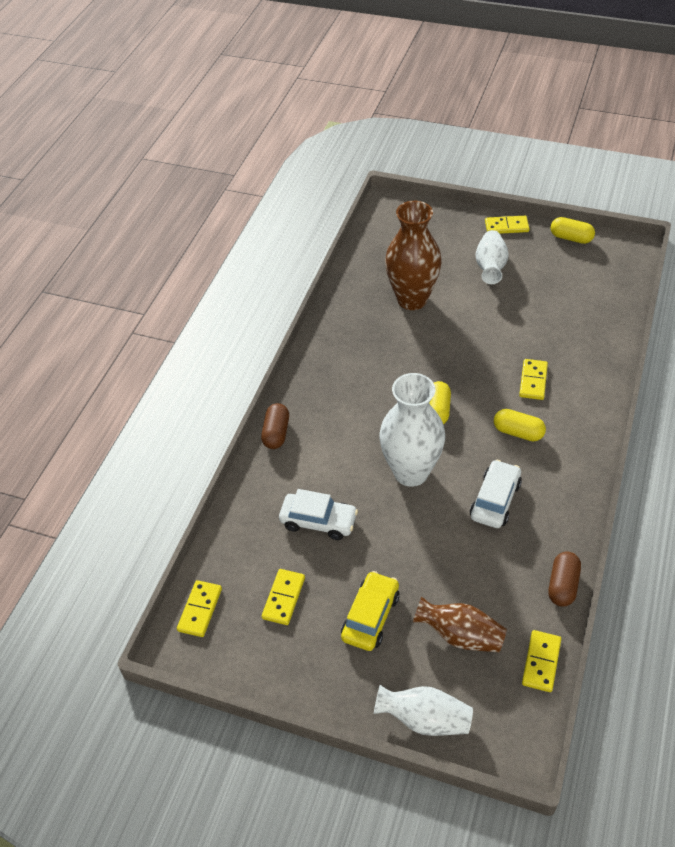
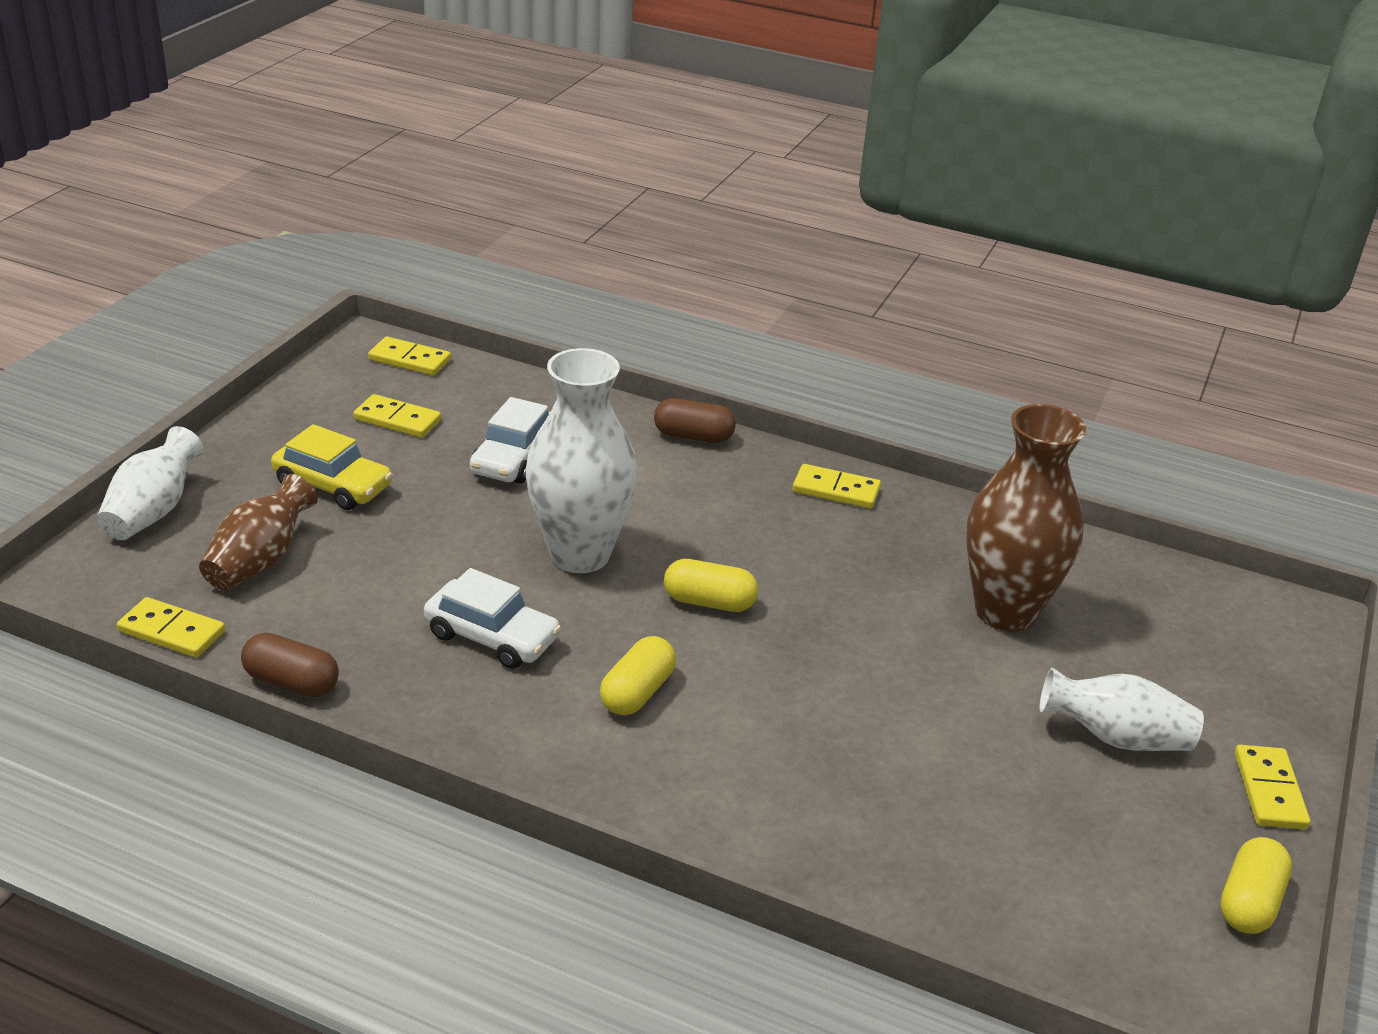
camera: 90 degrees right, 15 degrees down
yellow domino [519,359,548,400] -> yellow domino moved to [792,464,881,509]

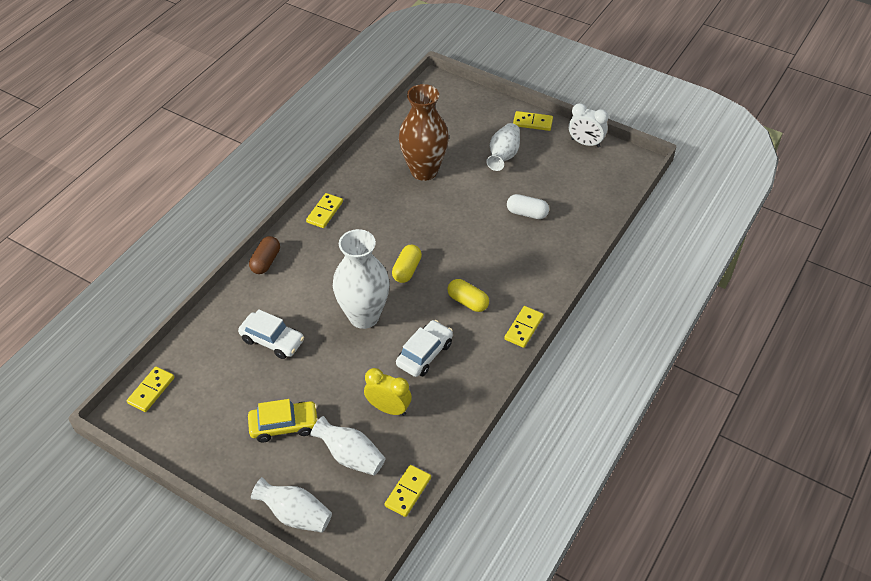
camera: 80 degrees left, 15 degrees up
brown vase [199,474,318,590] -> white vase [310,416,385,475]
brown capsule [241,633,339,697] -> none
yellow car [271,424,393,510] -> yellow car turned 45 degrees clockwise [248,399,318,442]
yellow domino [353,394,441,438] -> yellow domino moved to [504,306,544,348]
yellow capsule [1220,837,1292,934] -> white clock [569,103,609,148]
none -> yellow clock [364,368,412,416]
none -> white capsule [507,194,549,219]

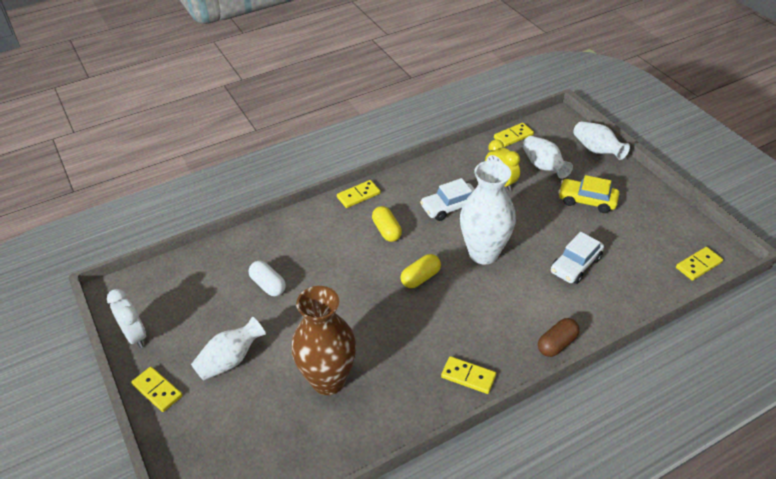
camera: 150 degrees left, 5 degrees down
white car [238,309,304,359] -> white car turned 105 degrees counterclockwise [551,232,604,284]
yellow domino [306,193,343,228] -> yellow domino turned 60 degrees clockwise [441,356,496,394]

